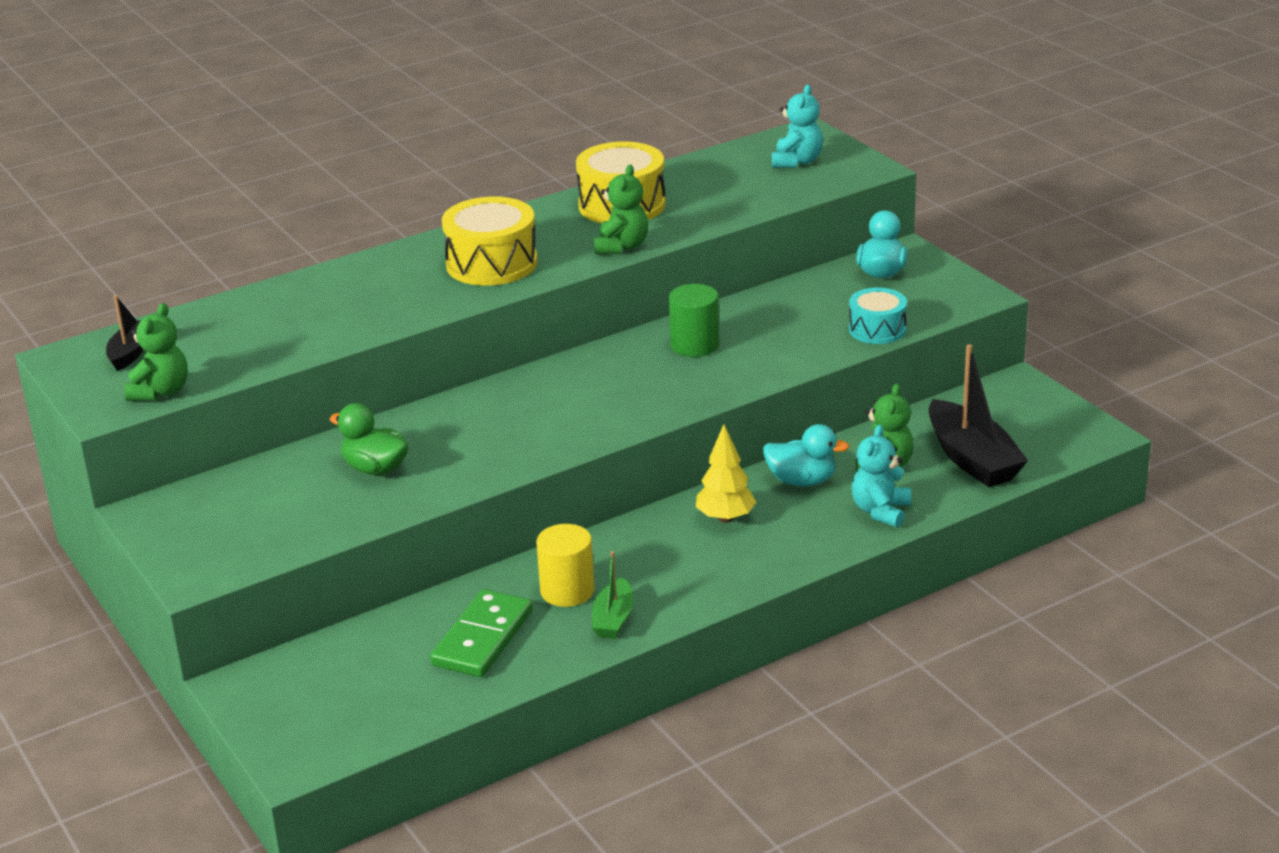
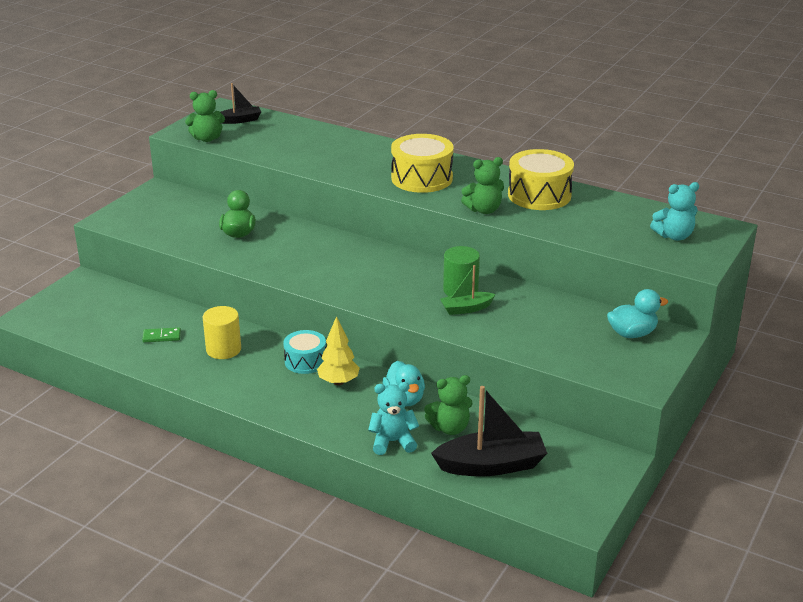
camera: 60 degrees right, 0 degrees up
green domino [430,589,533,677] -> green domino [142,327,181,343], size x0.51
green boat [592,551,634,639] -> green boat moved to [440,265,496,315]
turquoise drum [849,288,907,344] -> turquoise drum moved to [283,330,326,374]
black boat [929,344,1028,487] -> black boat turned 135 degrees counterclockwise [431,386,548,477]

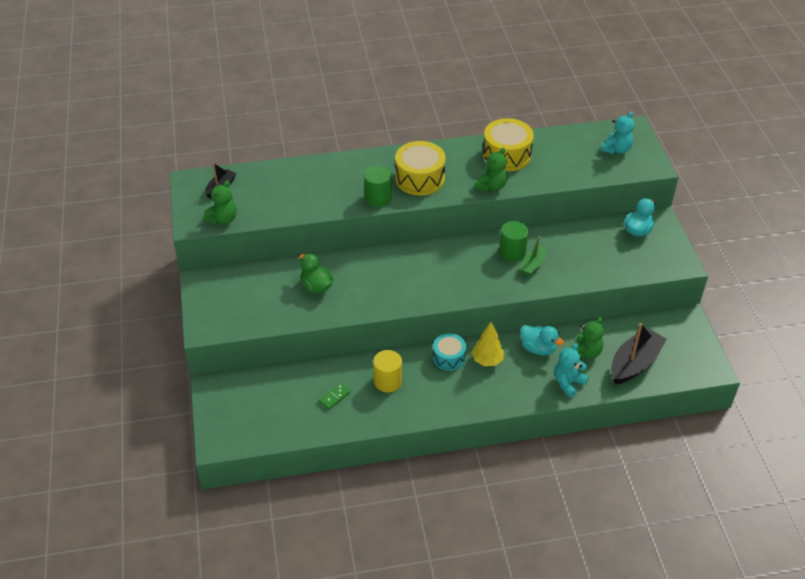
camera: 40 degrees left, 15 degrees up
none -> green cylinder [364,166,392,207]

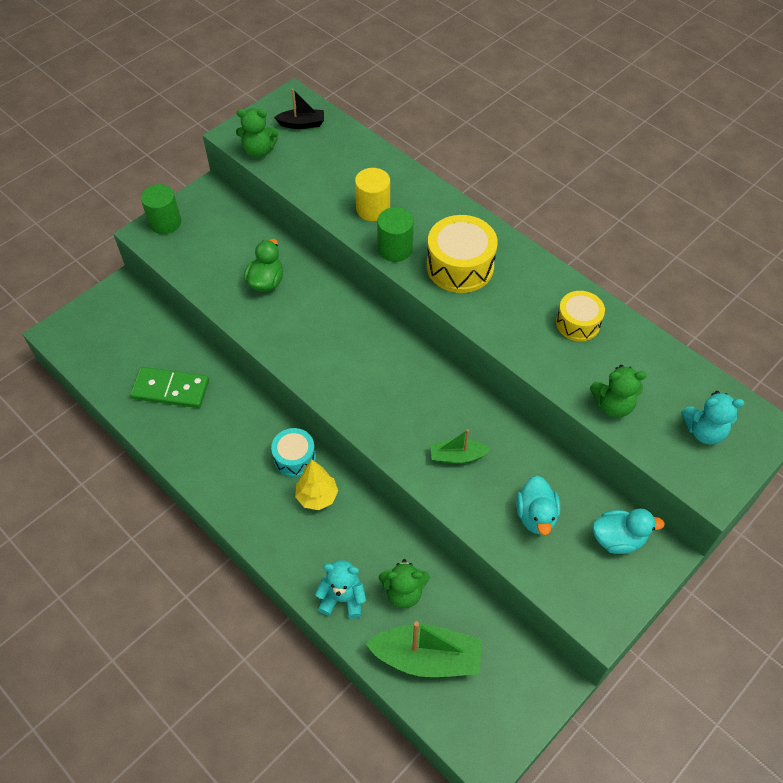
camera: 55 degrees right, 10 degrees up
green domino [319,383,350,410] -> green domino [130,367,209,408], size x1.97
yellow cylinder [373,350,402,392] -> yellow cylinder moved to [355,168,390,221]
green teddy bear [474,148,507,192] -> green teddy bear moved to [590,365,647,418]
yellow drum [483,118,534,171] -> yellow drum [556,291,605,341], size x0.62
green cylinder [499,221,528,262] -> green cylinder moved to [141,184,181,234]
turquoise duck [520,325,564,355] -> turquoise duck moved to [516,476,560,535]
black boat [611,323,667,385] -> green boat [365,621,482,677]

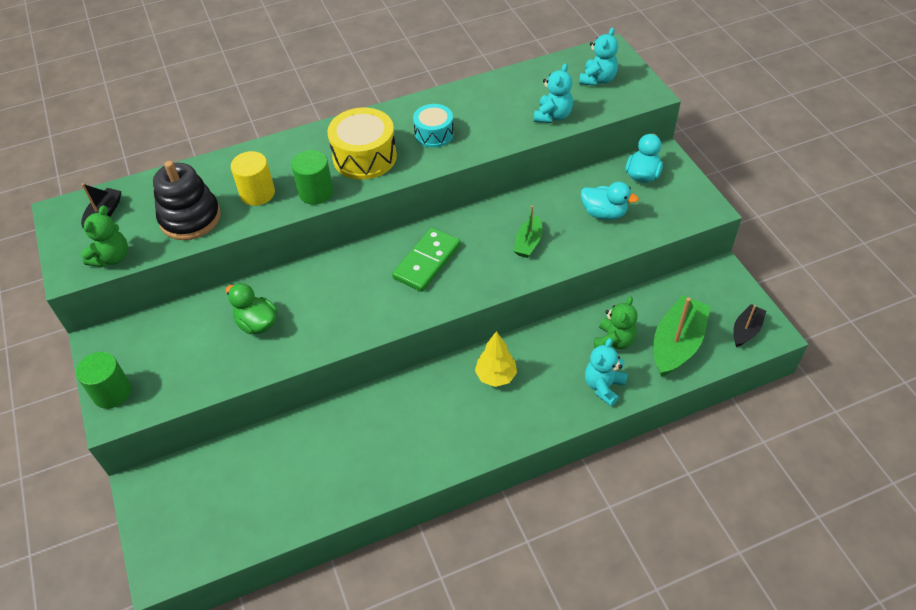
camera: 65 degrees left, 5 degrees down
green domino [130,367,209,408] -> green domino moved to [392,227,461,292]
turquoise drum [271,428,316,477] -> turquoise drum moved to [413,104,454,148]
yellow drum [556,291,605,341] -> none
green teddy bear [590,365,647,418] -> turquoise teddy bear [534,63,573,123]
none -> black stacking toy [153,161,221,240]
none -> black boat [733,304,766,347]

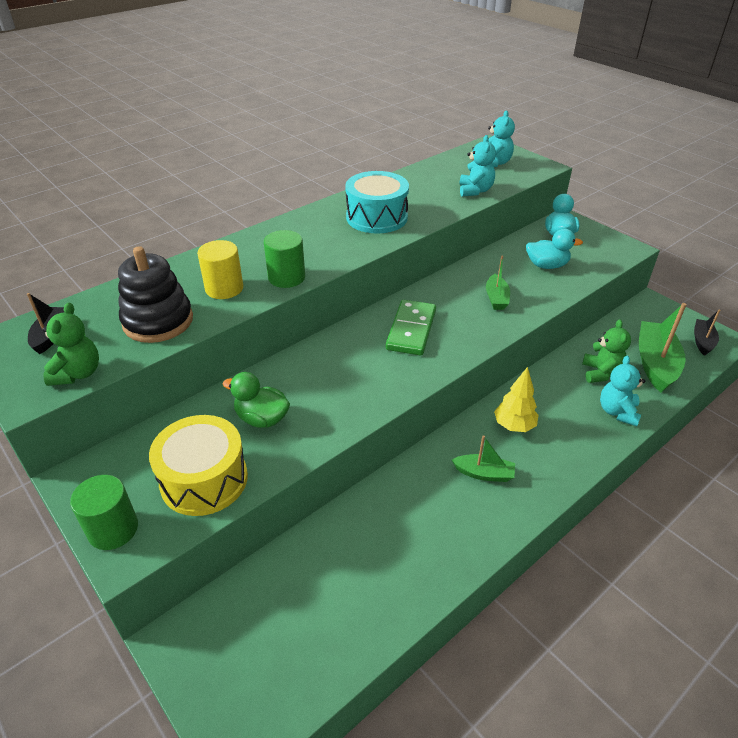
camera: 20 degrees left, 10 degrees down
yellow drum [327,108,397,180] -> yellow drum moved to [149,415,248,516]
turquoise drum [413,104,454,148] -> turquoise drum [345,171,409,234], size x1.60
none -> green boat [452,435,515,482]

